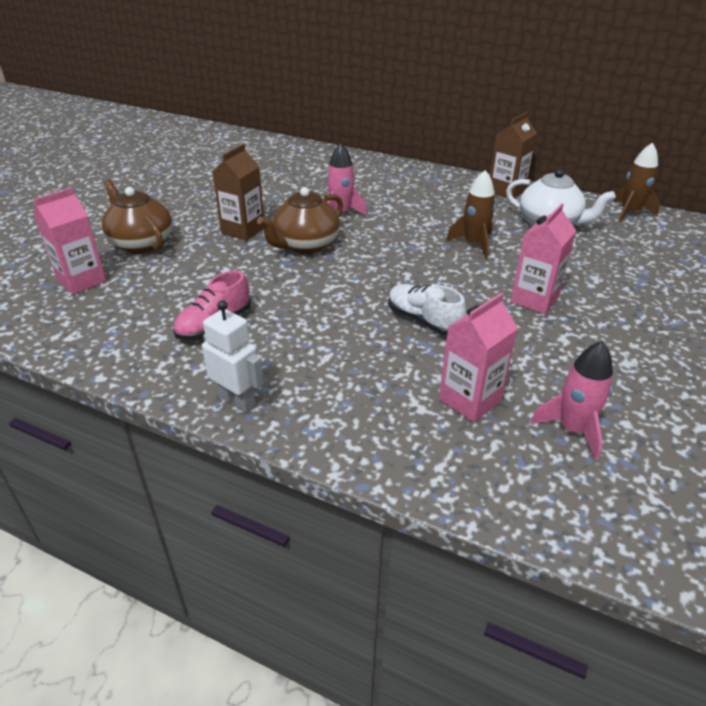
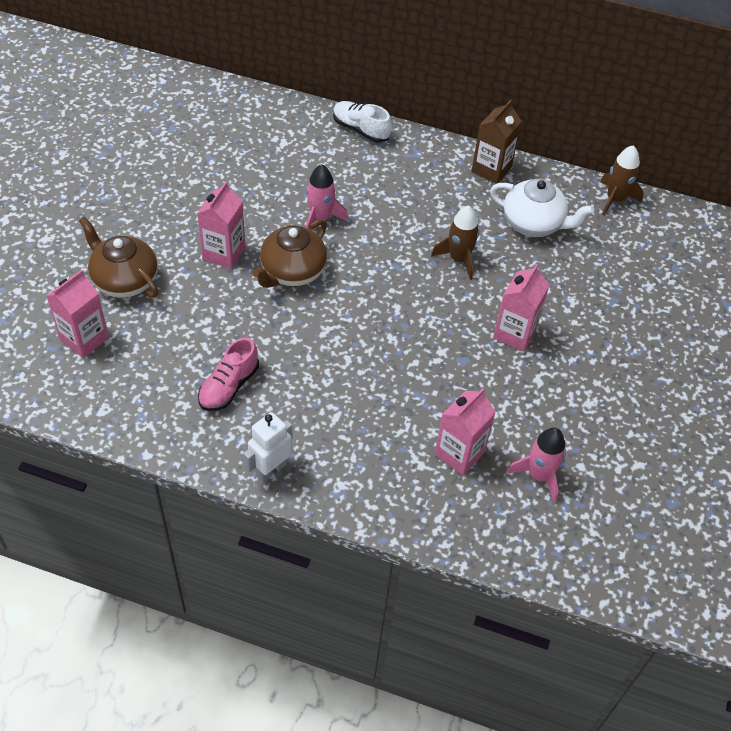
camera: 10 degrees left, 15 degrees up
white robot [202,300,264,413] -> white robot turned 75 degrees counterclockwise [243,412,293,483]
brown carton [212,144,264,241] -> pink carton [197,181,246,269]
white shoe [389,284,466,335] -> white shoe moved to [333,101,392,143]

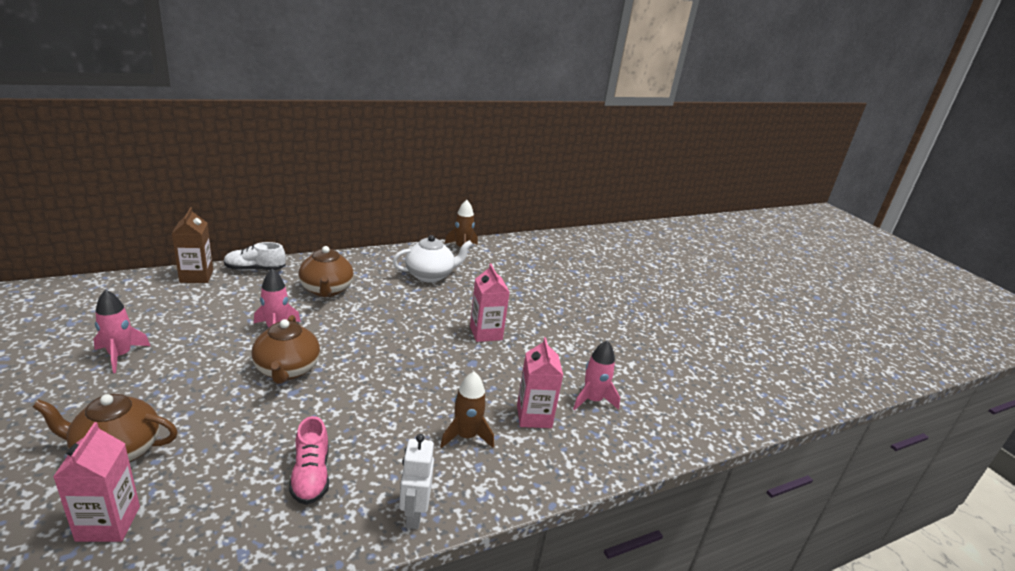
camera: 45 degrees left, 25 degrees down
pink carton [197,181,246,269] -> none
brown rocket [431,205,479,280] -> brown rocket moved to [440,371,494,448]
brown carton [472,100,522,184] -> brown carton moved to [172,207,213,283]
none -> pink rocket [94,289,150,373]
none -> brown teapot [298,246,354,297]

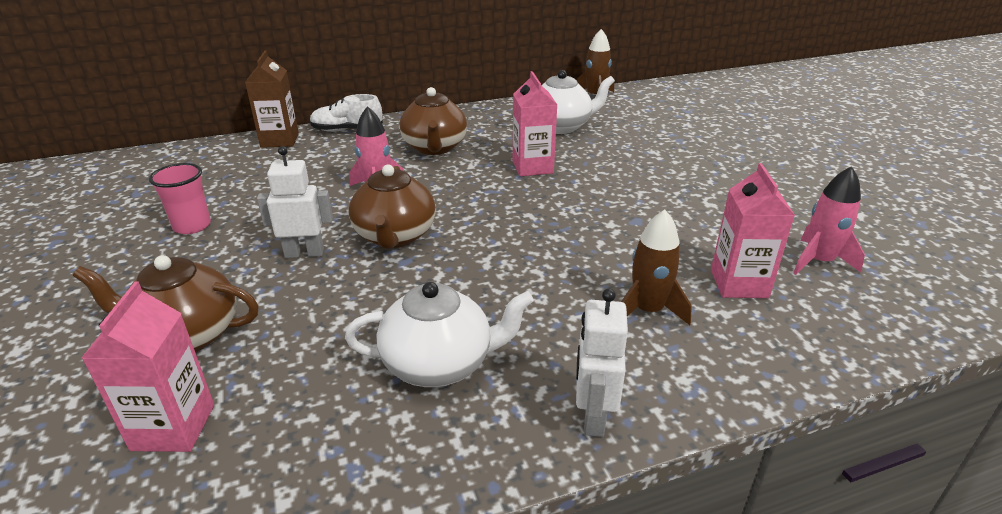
camera: 10 degrees right, 5 degrees up
pink rocket [94,289,150,373] -> pink cup [149,163,211,234]
pink shoe [289,416,329,505] -> white teapot [345,282,534,387]
pink carton [470,264,510,342] -> pink carton moved to [513,71,557,176]
none -> white robot [257,146,333,258]

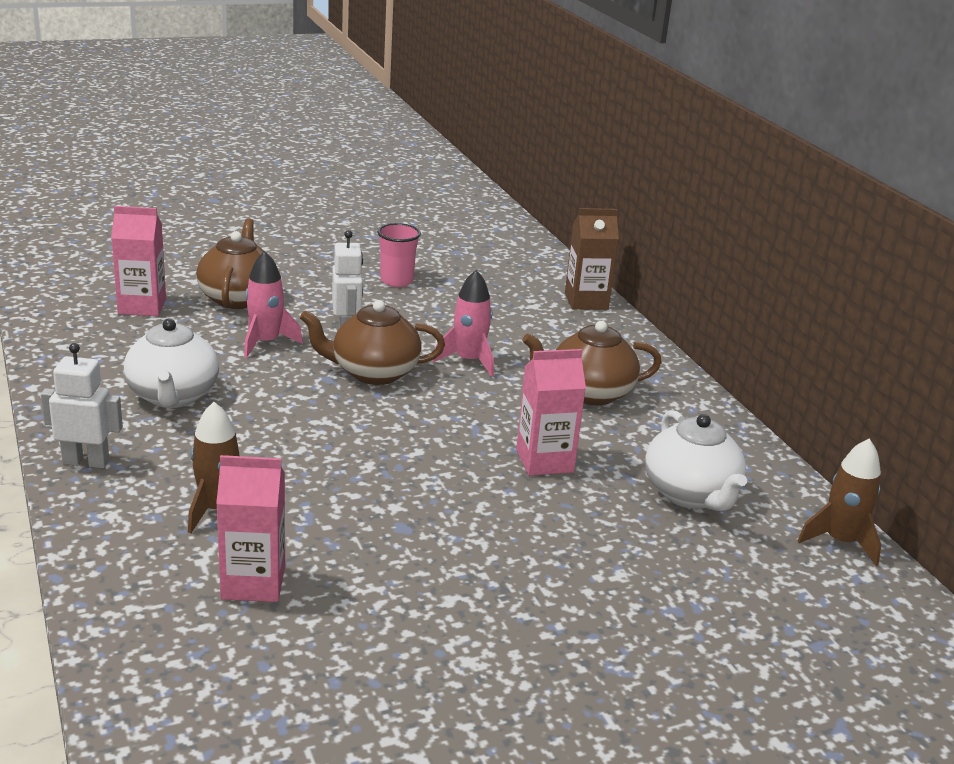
camera: 85 degrees right, 5 degrees down
white shoe [310,94,383,132] -> none
pink rocket [793,166,865,275] -> pink rocket moved to [244,251,303,358]

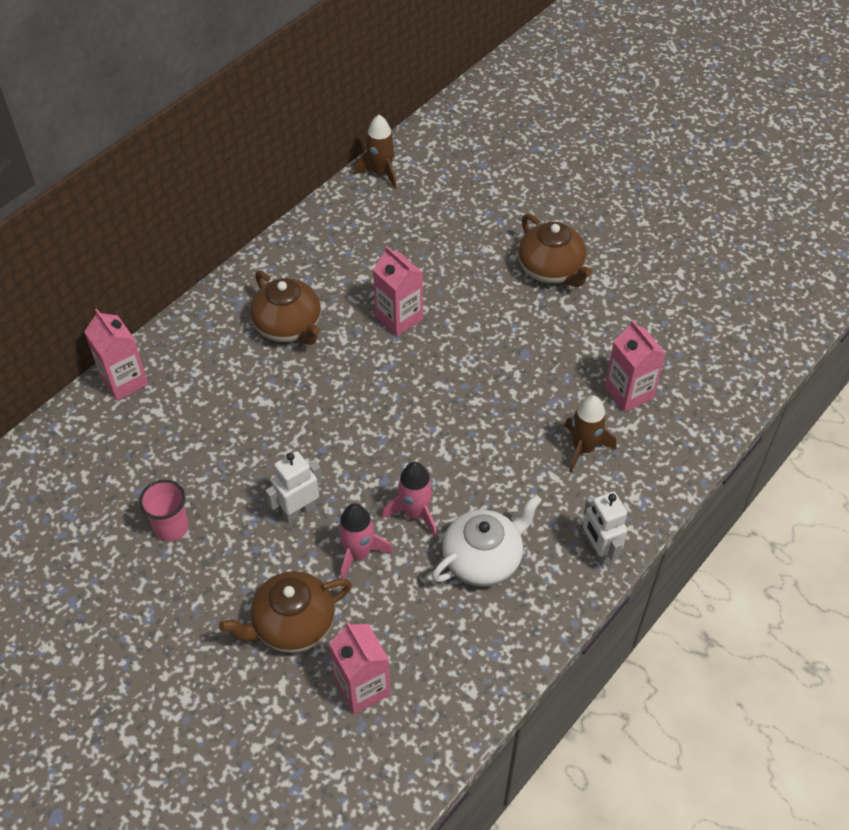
camera: 115 degrees left, 25 degrees up
brown teapot [300,300,445,385] -> brown teapot moved to [518,214,592,287]
pink rocket [433,270,494,377] -> pink rocket moved to [382,462,437,537]
brown carton [565,208,619,310] -> pink carton [84,309,148,400]
white teapot [645,410,747,511] -> none

